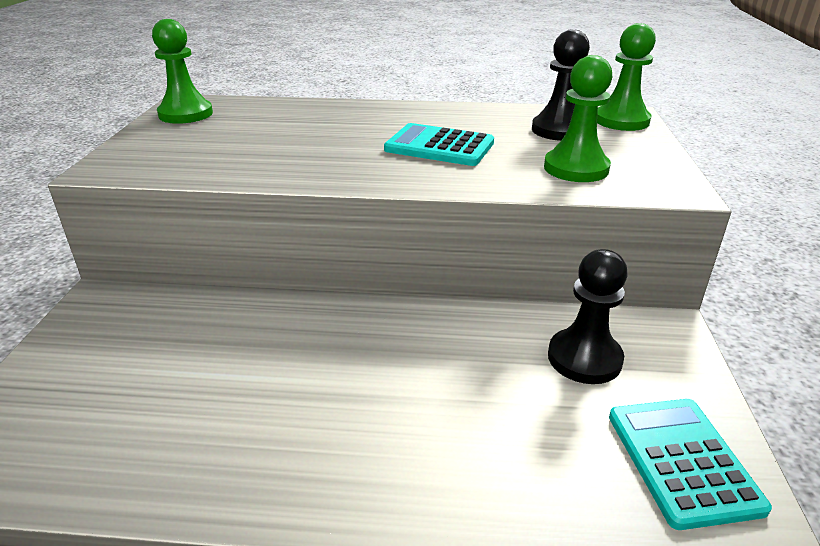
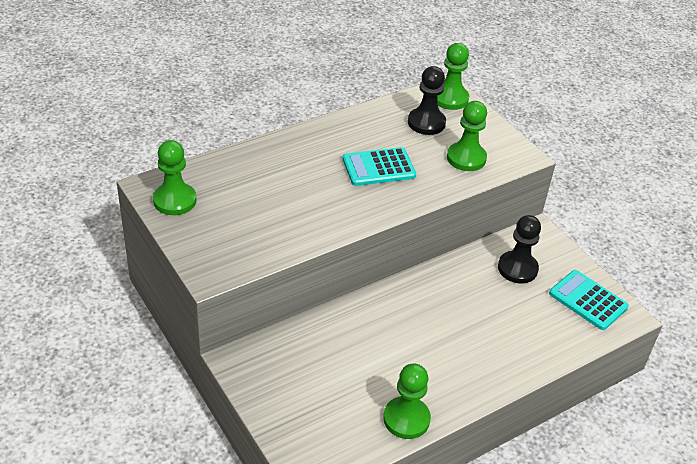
camera: 40 degrees left, 10 degrees up
none -> green pawn [383,363,431,439]

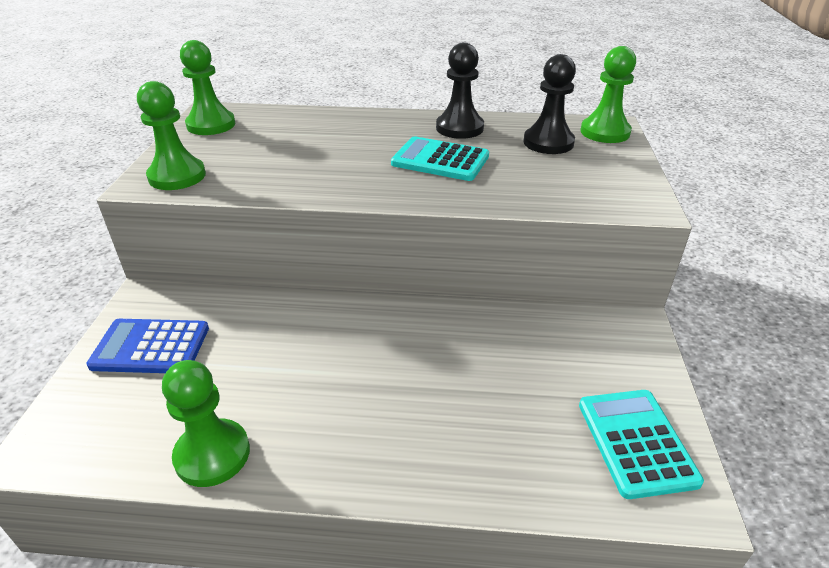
camera: 40 degrees right, 5 degrees down
green pawn [447,101,487,171] -> green pawn moved to [137,81,206,190]
black pawn [498,215,541,283] -> black pawn moved to [436,43,484,139]
none -> blue calculator [86,319,209,373]

